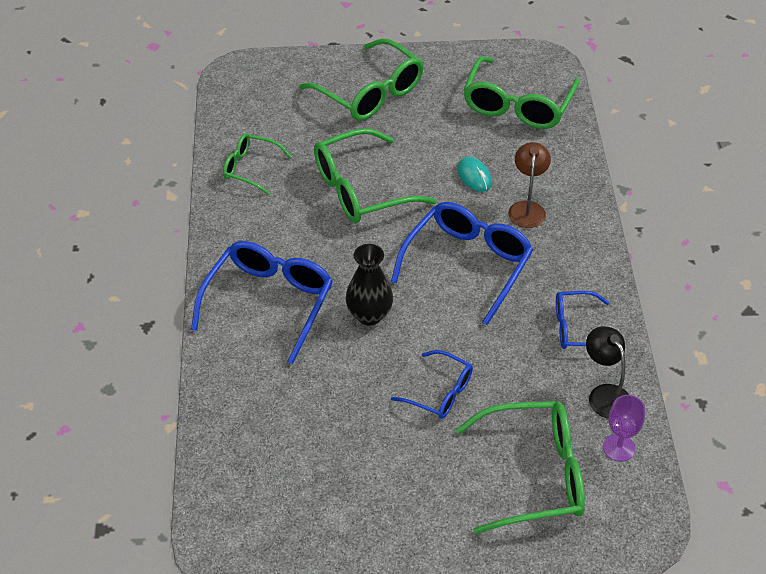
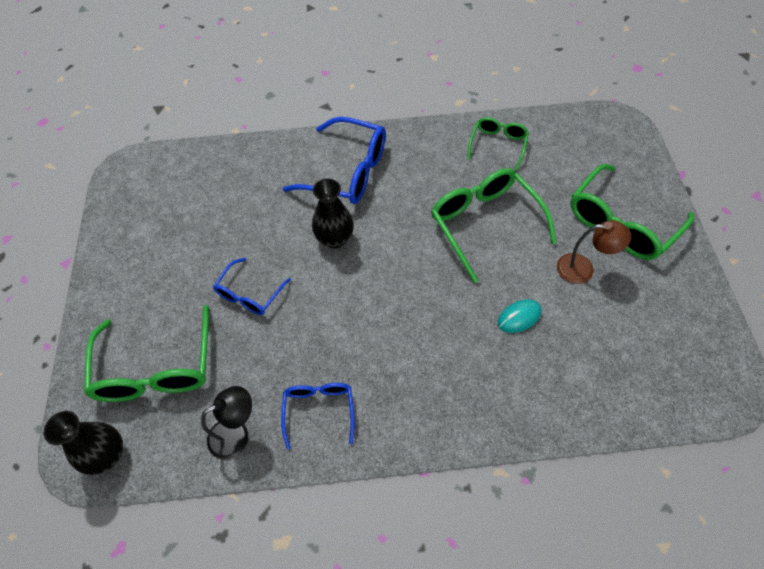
camera: 90 degrees right, 10 degrees up
blue glasses [391,202,533,325] -> none
green glasses [464,56,580,129] -> none
brown lamp [508,142,551,228] -> brown lamp moved to [557,220,631,284]
purple goblet [603,395,645,462] -> none
none -> black vase [44,411,123,475]

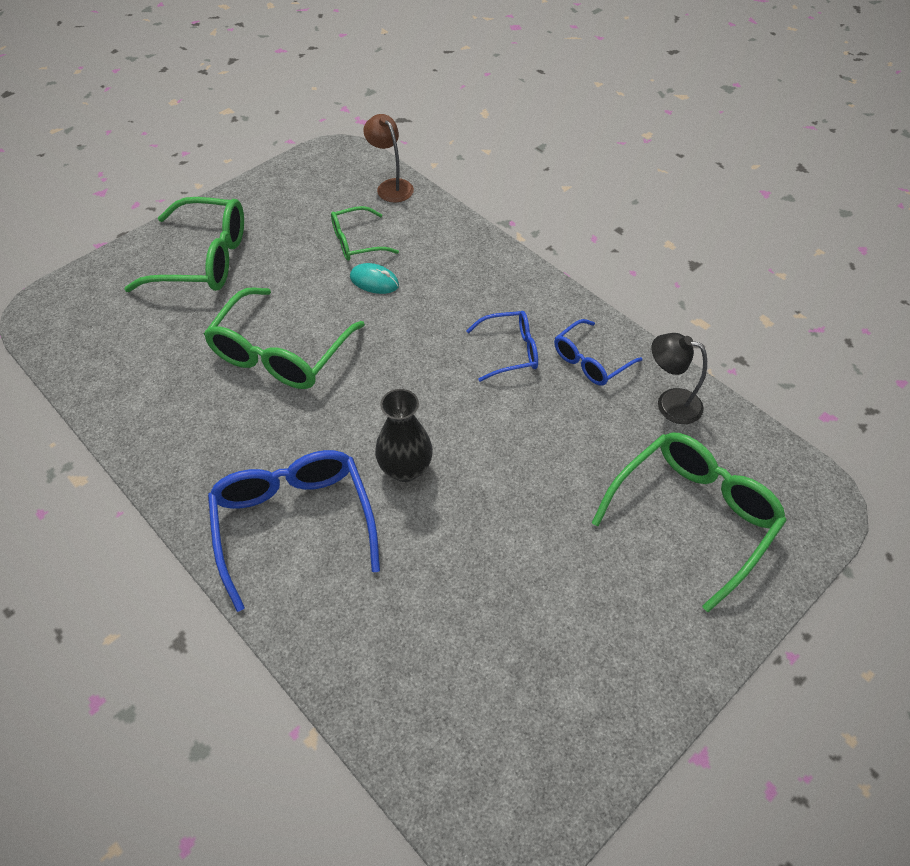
camera: 130 degrees left, 5 degrees down
black vase [44,411,123,475] -> none
blue glasses [213,258,291,315] -> blue glasses moved to [466,311,538,382]
green glasses [467,117,529,170] -> green glasses moved to [331,206,399,261]
brown lamp [557,220,631,284] -> brown lamp moved to [363,114,414,202]

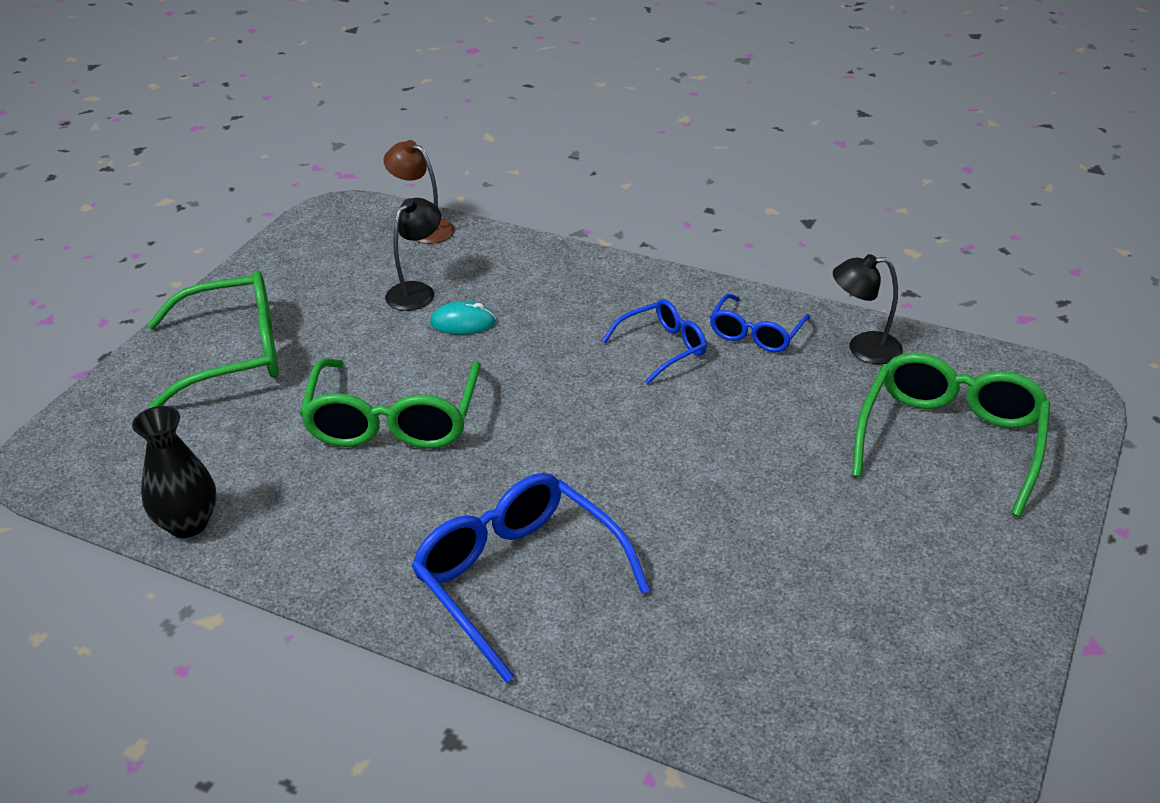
camera: 20 degrees left, 15 degrees down
green glasses [331,206,399,261] -> black lamp [385,198,441,311]
black vase [375,389,433,482] -> black vase moved to [132,406,217,538]

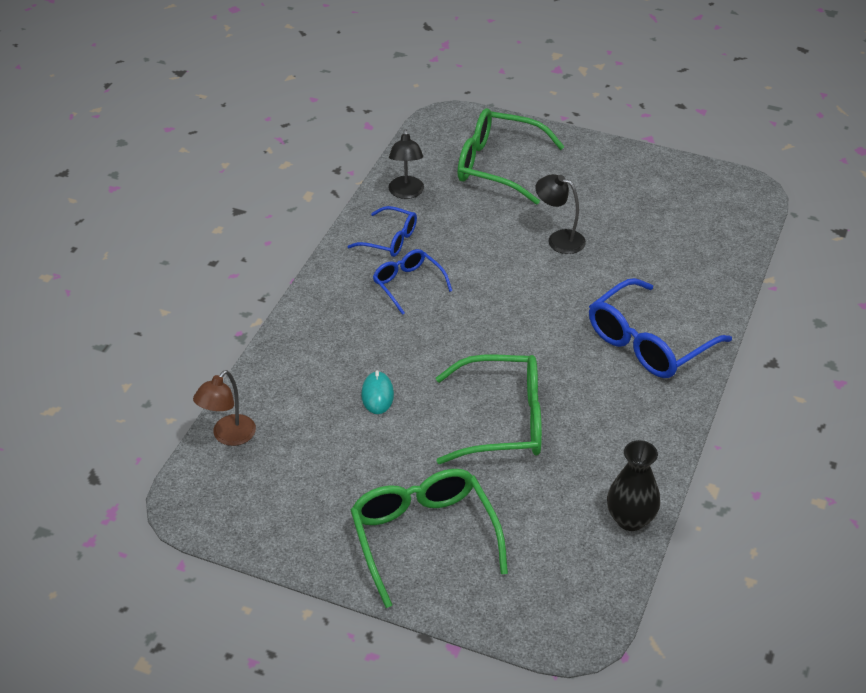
camera: 95 degrees left, 5 degrees up
black lamp [385,198,441,311] -> black lamp moved to [535,174,586,254]

